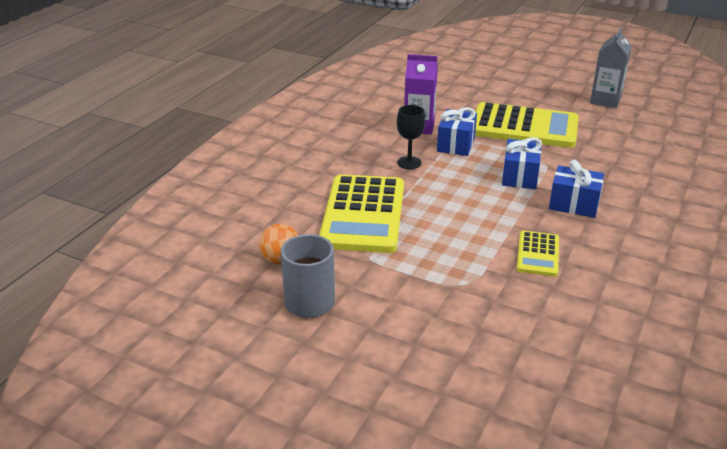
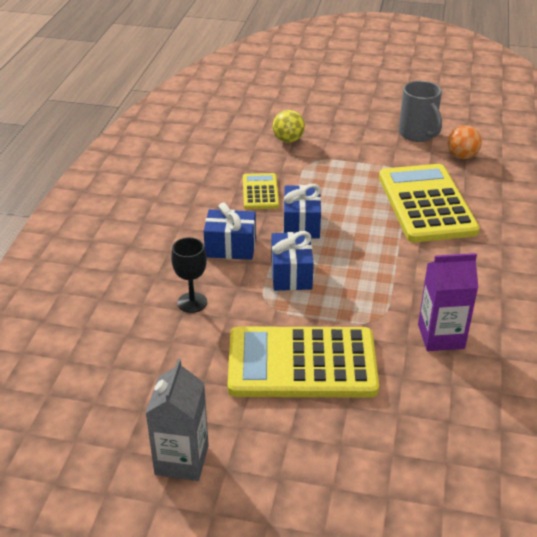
camera: 165 degrees right, 5 degrees up
black goblet [397,105,425,169] -> black goblet moved to [171,237,207,313]
blue gift [437,107,477,156] -> blue gift moved to [284,184,321,239]
none -> yellow ball [272,110,305,143]

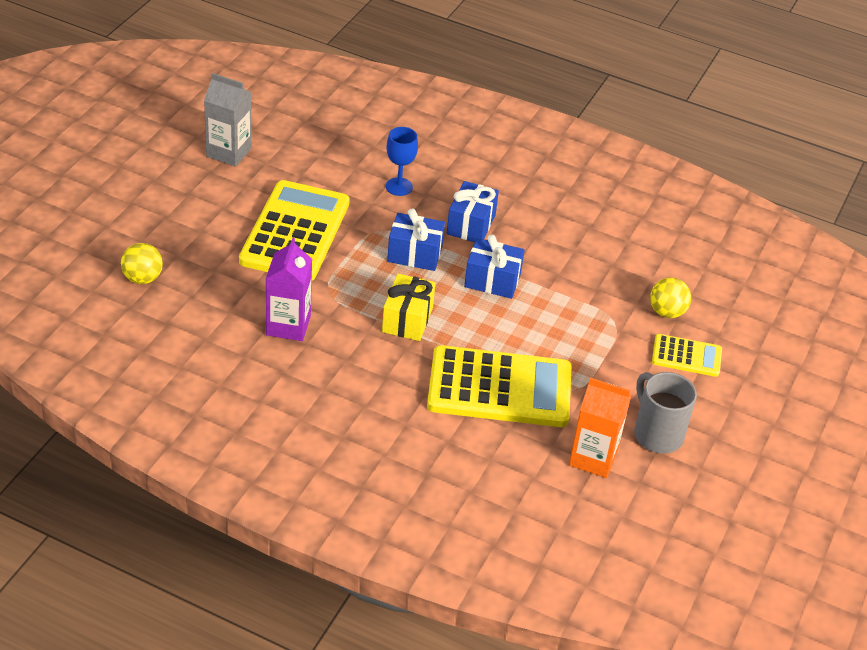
camera: 100 degrees right, 5 degrees up
black goblet [171,237,207,313] -> blue goblet [386,127,418,196]
yellow calculator [243,173,279,209] -> yellow calculator moved to [652,334,722,377]
grey mug [399,81,442,142] -> grey mug turned 75 degrees clockwise [634,372,697,454]
orange ball [447,126,482,159] -> orange carton [569,378,631,478]
none -> yellow ball [121,243,163,284]
none -> yellow gift [382,274,435,341]

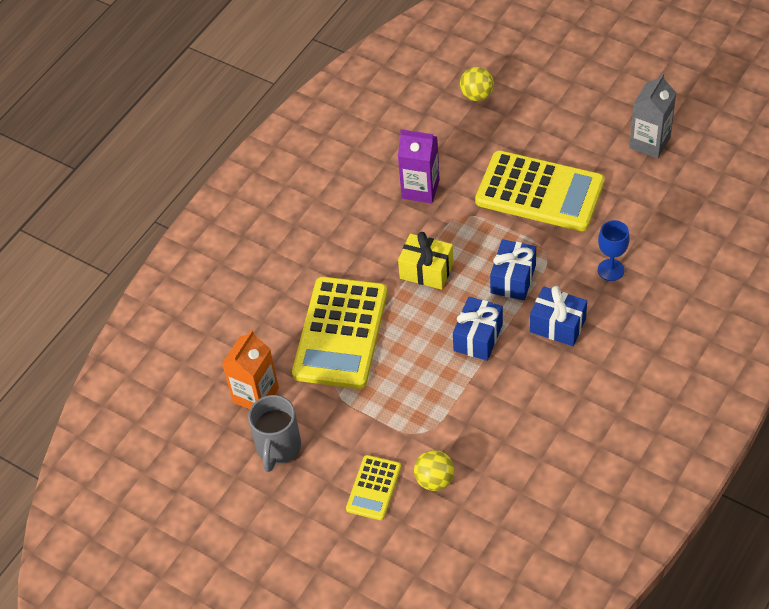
camera: 105 degrees right, 10 degrees up
grey mug [634,372,697,454] -> grey mug turned 120 degrees clockwise [248,395,301,472]

